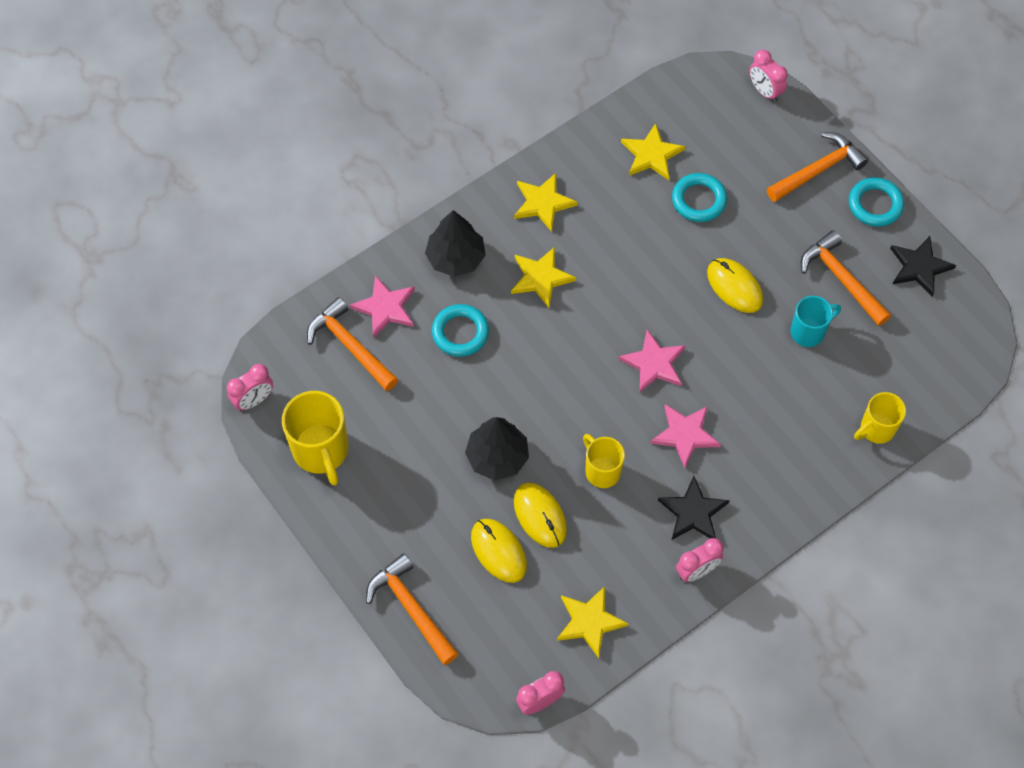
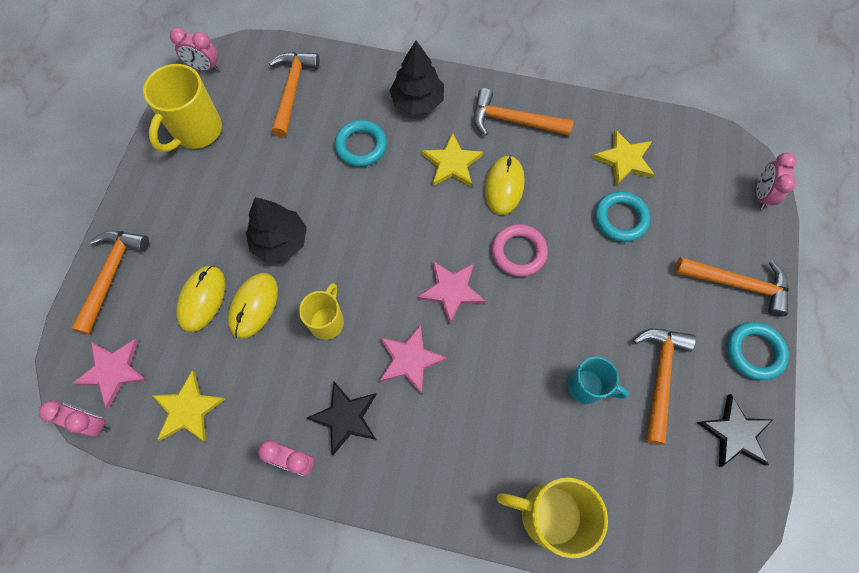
camera: 50 degrees right, 5 degrees up
pink star [350,275,415,338] -> pink star moved to [72,339,147,408]
yellow star [514,173,578,232] -> orange hammer [474,88,573,136]
yellow mouse [707,258,763,313] -> yellow mouse moved to [485,155,525,215]
yellow mug [854,392,906,444] -> yellow mug [496,477,608,558], size x1.60
none -> pink ring [492,224,548,277]

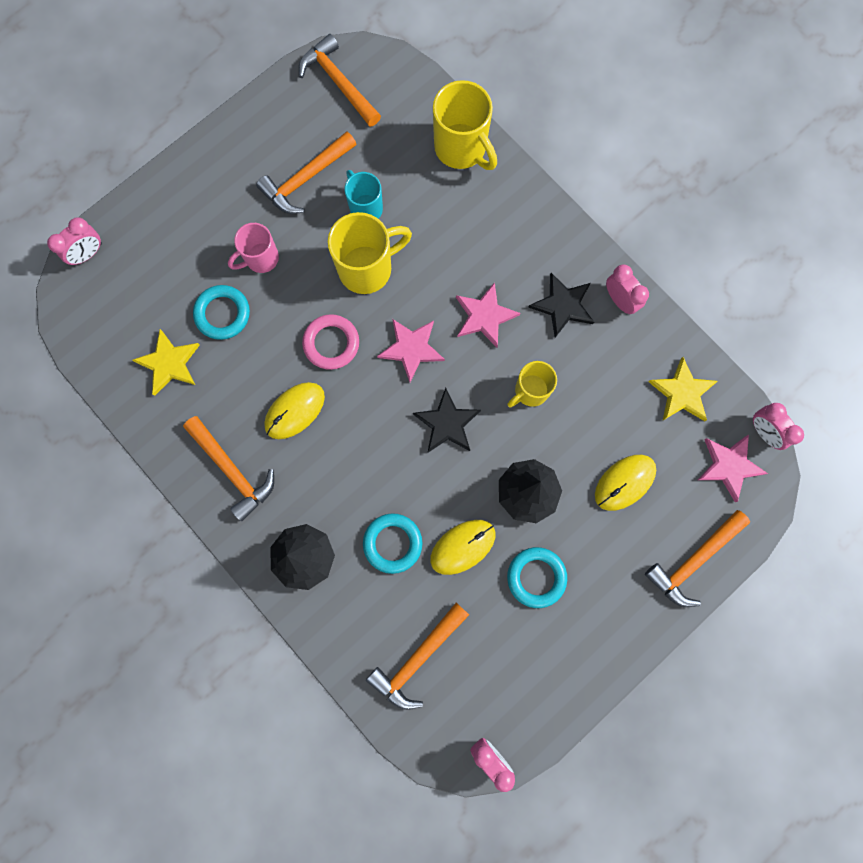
camera: 145 degrees left, 10 degrees up
yellow mug [143,64,222,152] -> yellow mug moved to [328,212,412,294]
yellow mouse [228,273,278,339] -> yellow mouse moved to [430,520,495,575]
yellow star [421,132,484,187] -> none
orange hammer [675,257,789,317] -> orange hammer moved to [299,34,381,127]
black star [697,394,772,467] -> black star moved to [413,388,481,453]
turquoise ring [727,322,789,380] -> turquoise ring moved to [507,547,567,608]
none -> pink mug [228,223,279,273]

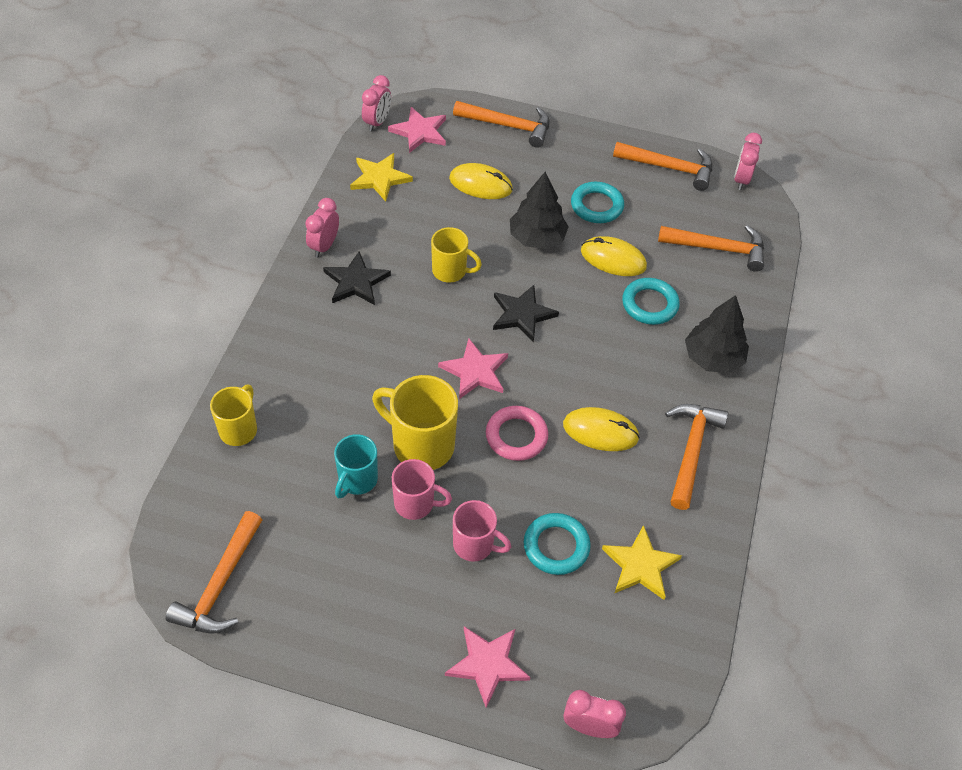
camera: 125 degrees left, 25 degrees down
orange hammer [256,131,356,214] -> orange hammer moved to [613,142,712,191]
yellow mug [433,80,497,170] -> yellow mug [210,385,257,446], size x0.63
pink star [456,282,520,348] -> pink star moved to [445,626,531,708]
none -> pink mug [392,459,452,520]

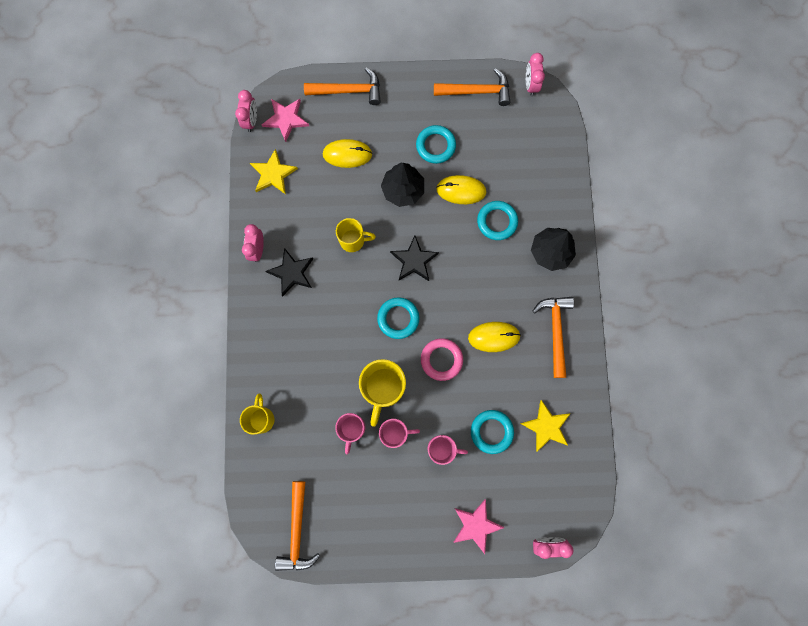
camera: 15 degrees left, 25 degrees up
turquoise mug [334,434,378,498] -> pink mug [335,413,366,454]
yellow mug [372,375,458,470] -> yellow mug turned 90 degrees counterclockwise [359,359,406,427]
pink star [438,338,508,399] -> turquoise ring [377,297,419,339]
orange hammer [658,225,764,272] -> none

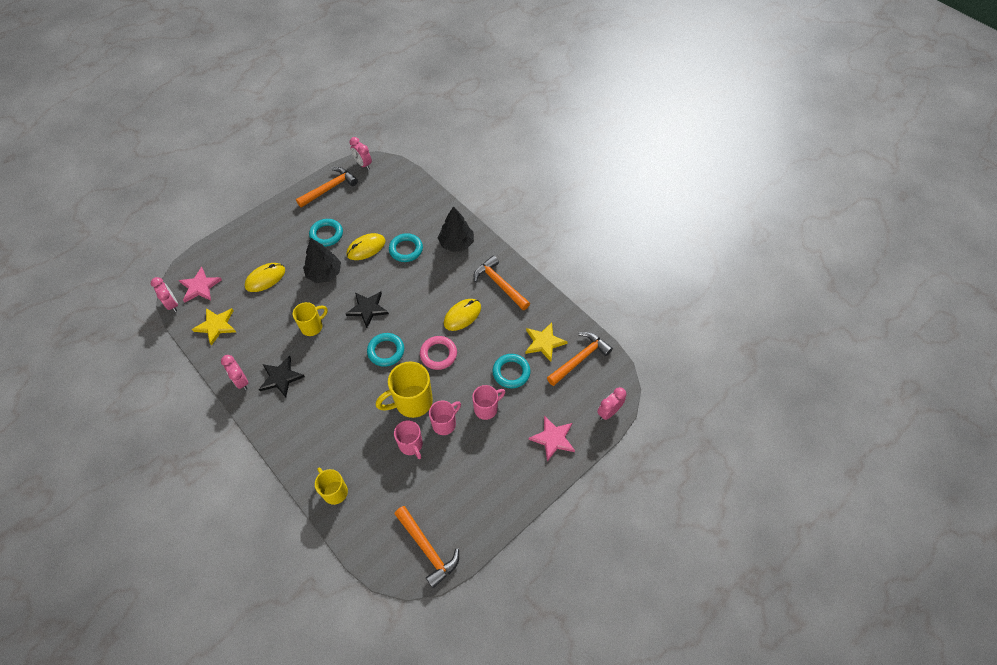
camera: 40 degrees left, 20 degrees down
orange hammer [304,67,381,105] -> orange hammer moved to [547,332,613,386]
yellow mug [359,359,406,427] -> yellow mug turned 90 degrees clockwise [376,362,433,418]

